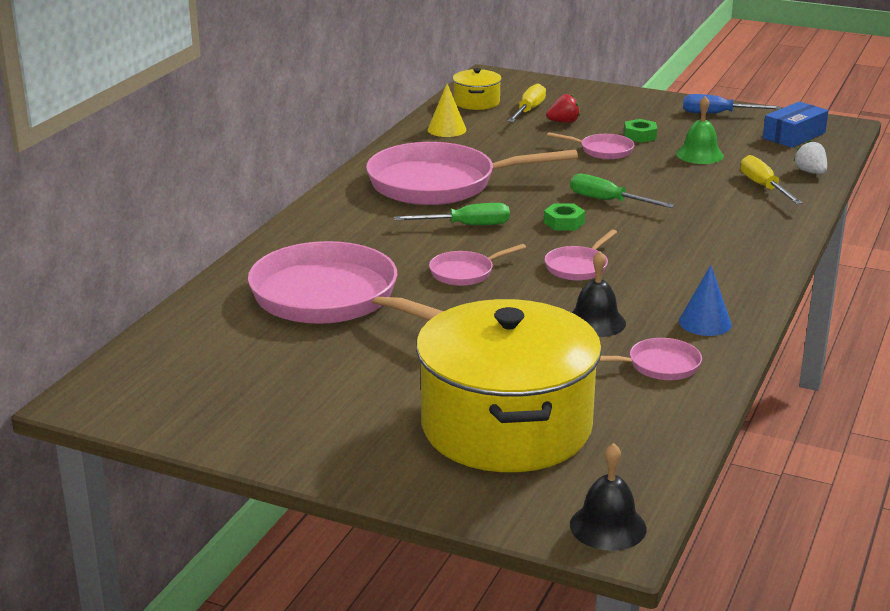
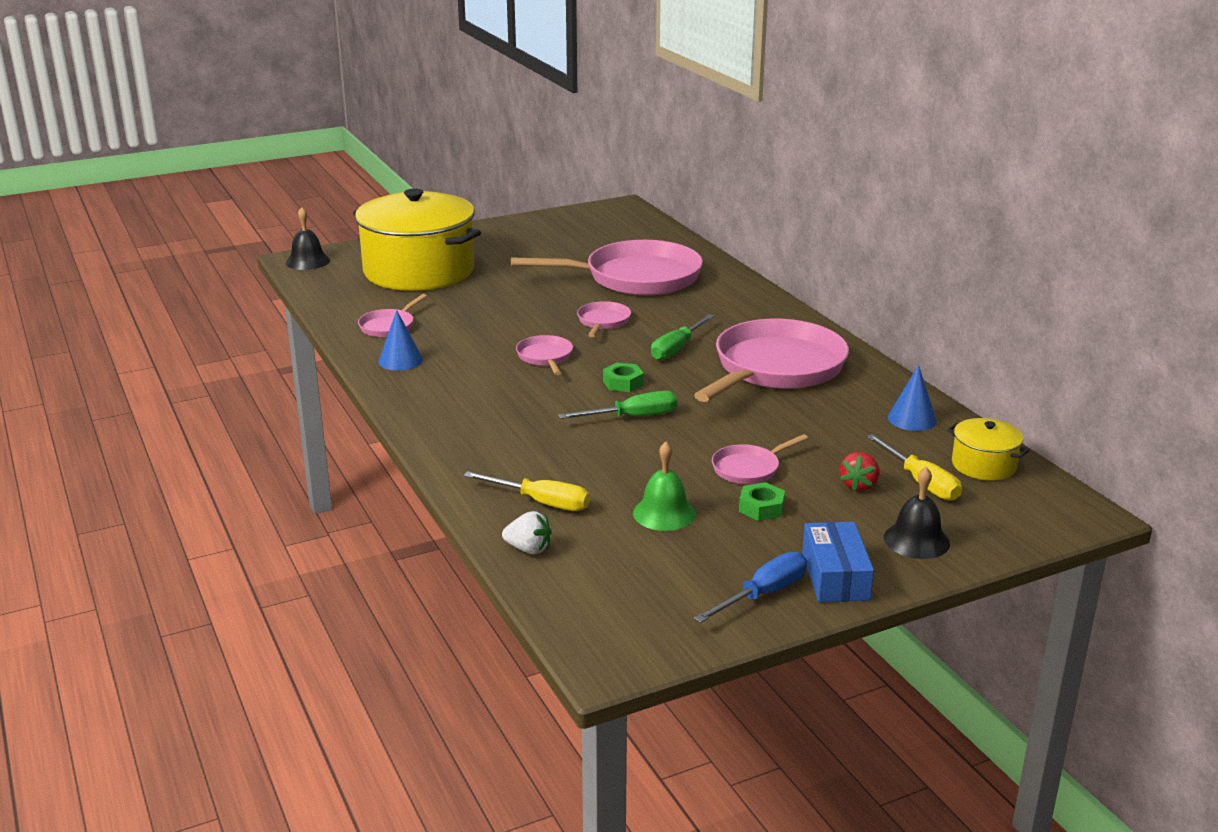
camera: 130 degrees right, 0 degrees up
yellow cone [427,84,466,137] -> blue cone [888,365,937,431]
black bell [571,251,626,337] -> black bell moved to [884,467,950,559]
blue box [763,101,828,148] -> blue box moved to [802,522,874,602]

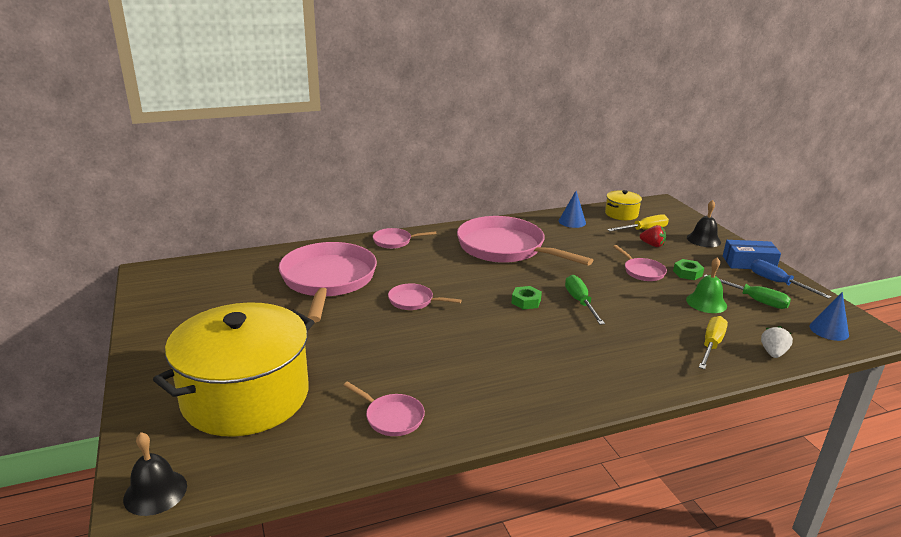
camera: 85 degrees left, 0 degrees up
blue cone [378,310,423,371] -> blue cone moved to [809,292,849,341]
pink pan [516,335,573,375] -> pink pan moved to [373,228,437,249]
green screwdriver [651,314,714,361] -> green screwdriver moved to [703,274,791,309]

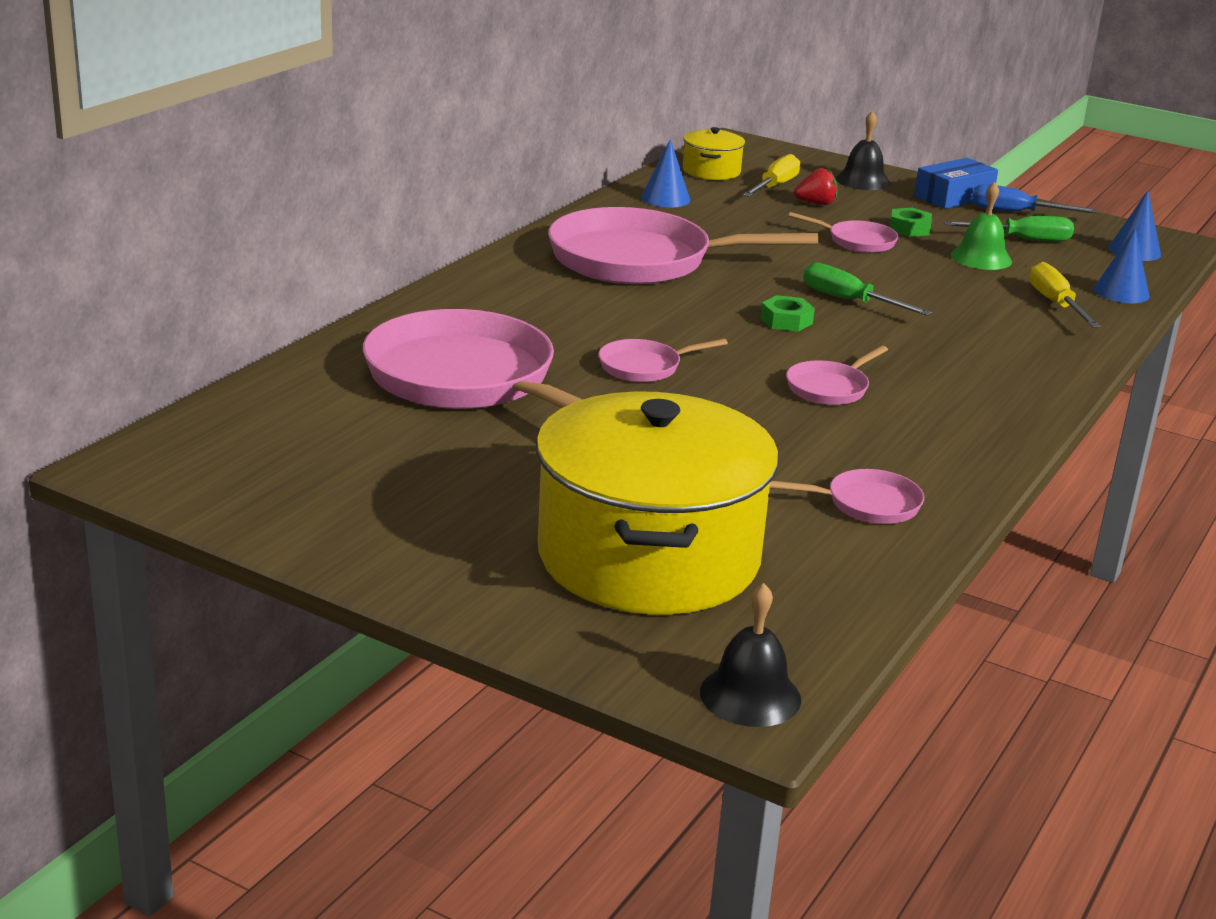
camera: 40 degrees left, 0 degrees up
pink pan [373,228,437,249] -> pink pan moved to [786,345,888,405]
white strawberry [761,326,793,358] -> blue cone [1094,228,1149,303]

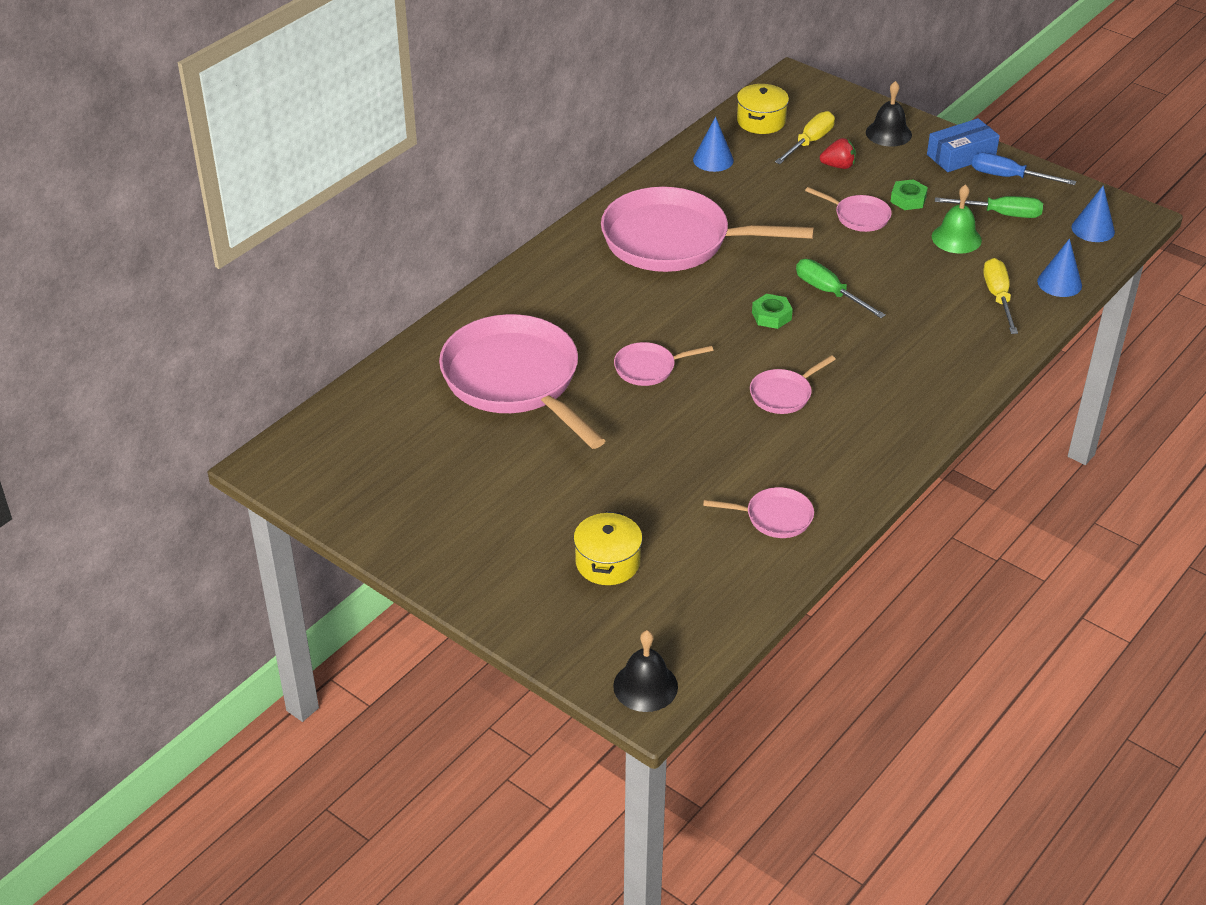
camera: 10 degrees right, 15 degrees up
yellow pot [536,391,779,614] -> yellow pot [574,511,642,585], size x0.43

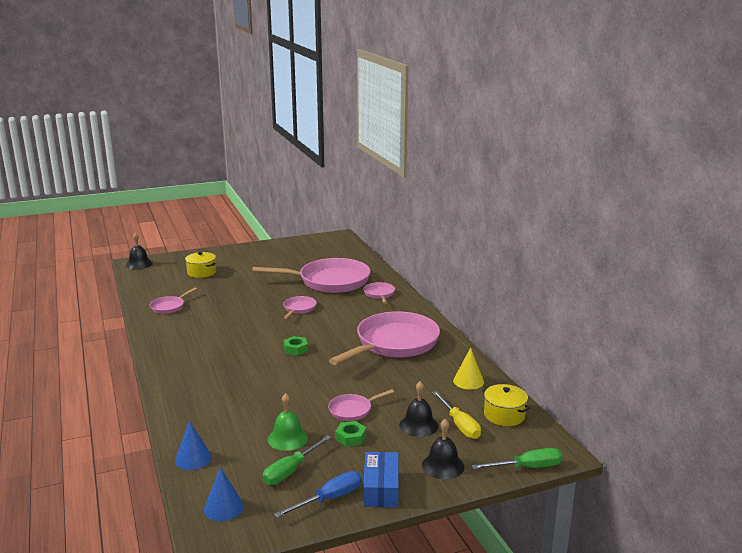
camera: 120 degrees right, 20 degrees down
blue cone [693,117,734,172] -> yellow cone [453,348,484,390]
pink pan [750,355,836,414] -> pink pan moved to [363,282,395,304]
green screwdriver [796,259,886,318] -> green screwdriver moved to [472,448,562,469]
red strawberry [820,138,856,169] -> black bell [399,381,439,437]
yellow screwdriver [983,258,1018,334] -> none

